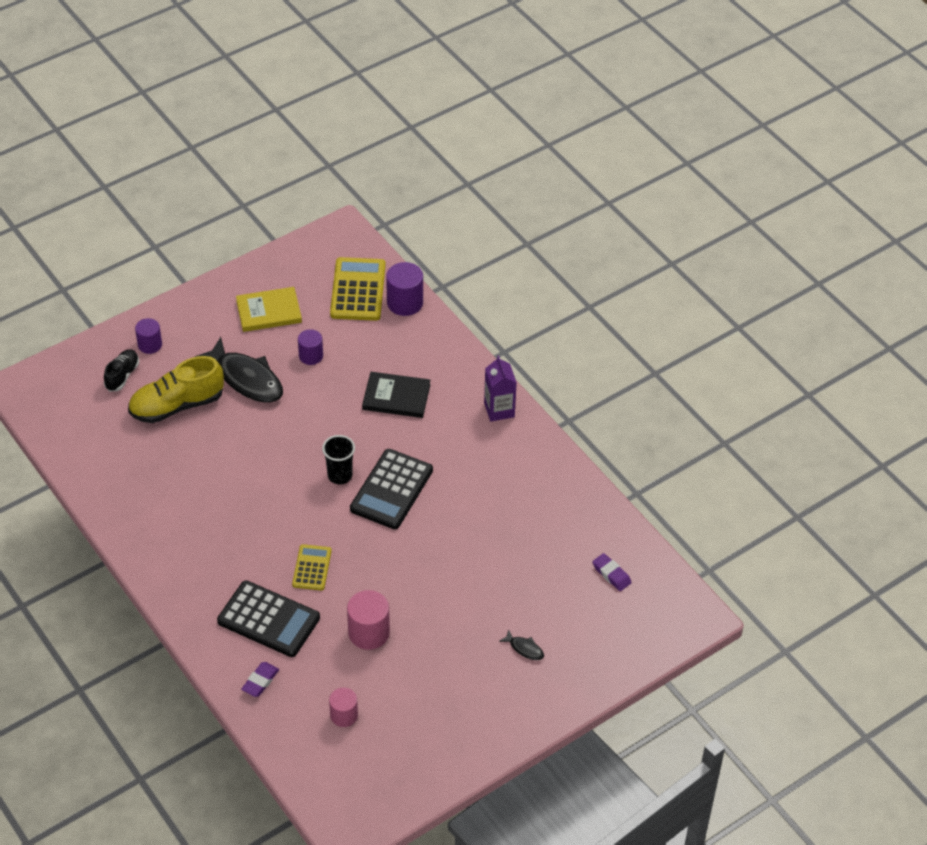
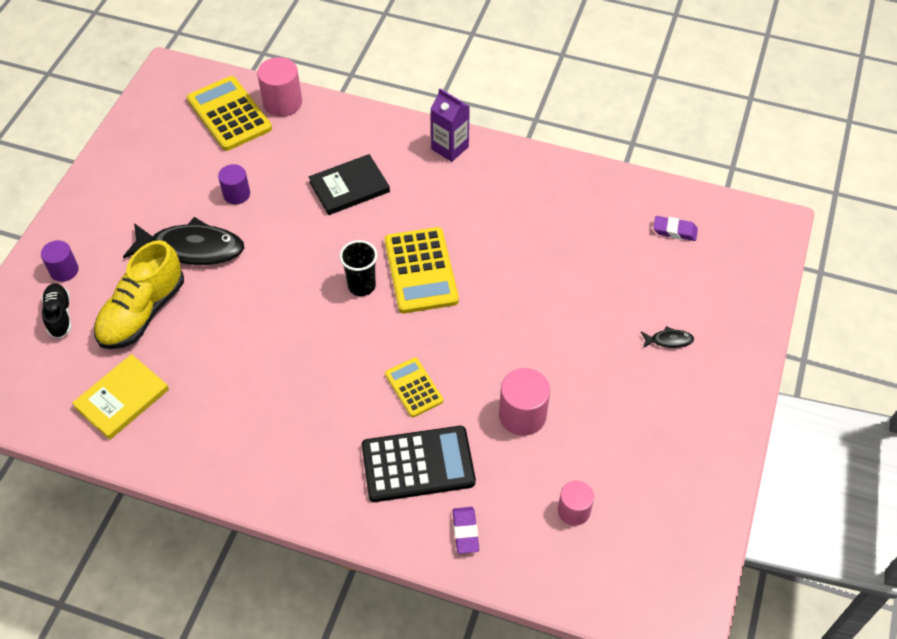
camera: 35 degrees left, 5 degrees up
yellow book [236,287,302,332] -> yellow book moved to [72,354,169,440]
black calculator [350,449,433,529] -> yellow calculator [385,227,459,313]
purple cylinder [386,262,423,316] -> pink cylinder [257,57,302,117]

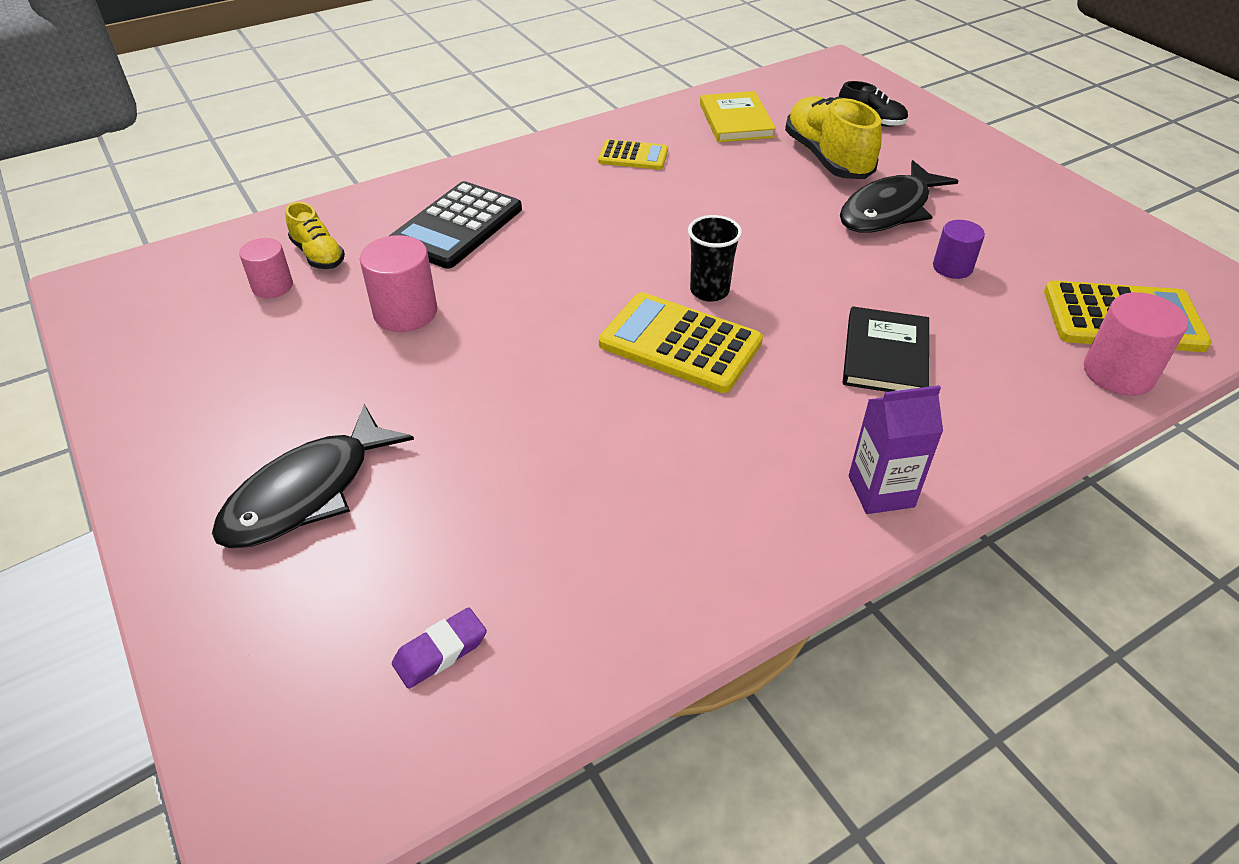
camera: 130 degrees right, 10 degrees down
purple cylinder [41,240,79,282] -> none
yellow calculator [385,357,443,417] -> yellow calculator moved to [598,139,668,170]
purple eraser [453,507,479,554] -> none
black fish [641,326,694,348] -> black fish [212,404,414,548], size x2.38
none -> yellow shoe [285,202,345,269]

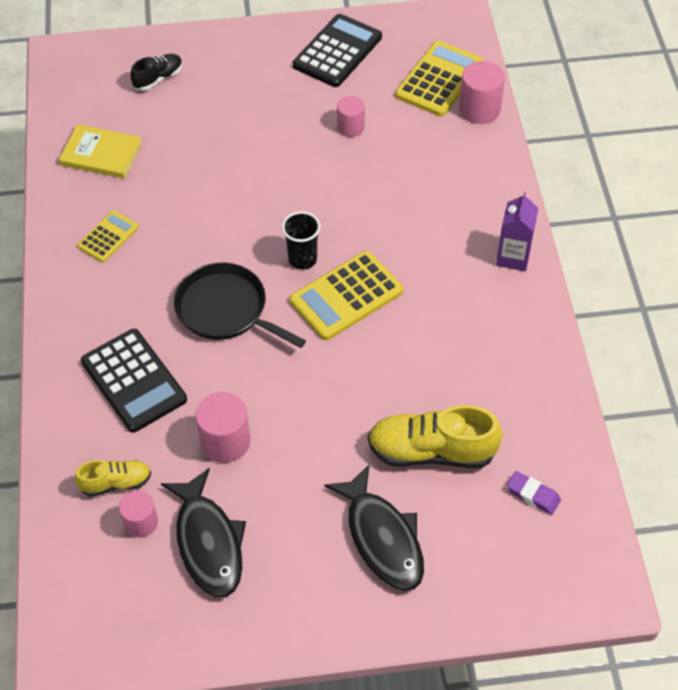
camera: 65 degrees left, 10 degrees up
purple eraser [392,607,487,689] -> purple eraser turned 45 degrees counterclockwise [507,471,561,515]
yellow shoe [785,96,882,179] -> yellow shoe moved to [368,405,502,468]
black fish [840,160,958,233] -> black fish moved to [161,468,246,598]
black book [843,306,929,392] -> none
purple cylinder [933,220,985,279] -> pink cylinder [337,96,365,137]
none -> black pan [174,263,306,348]
none -> black calculator [293,14,382,87]

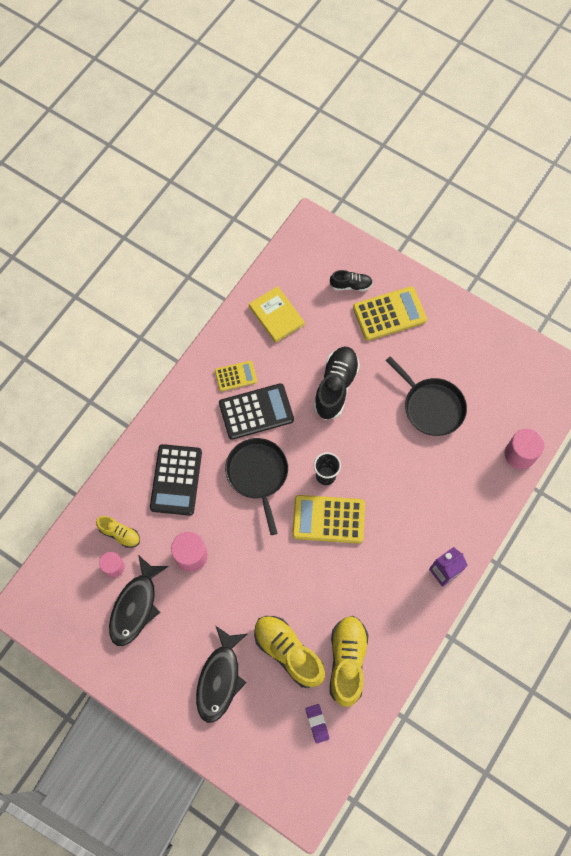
camera: 40 degrees right, 15 degrees up
black calculator [293,14,382,87] -> black calculator moved to [219,383,294,440]
pink cylinder [337,96,365,137] -> black pan [386,356,467,436]
yellow calculator [395,41,483,117] -> yellow calculator moved to [353,287,427,341]
none -> black shoe [313,347,360,420]
none -> yellow shoe [330,616,368,707]

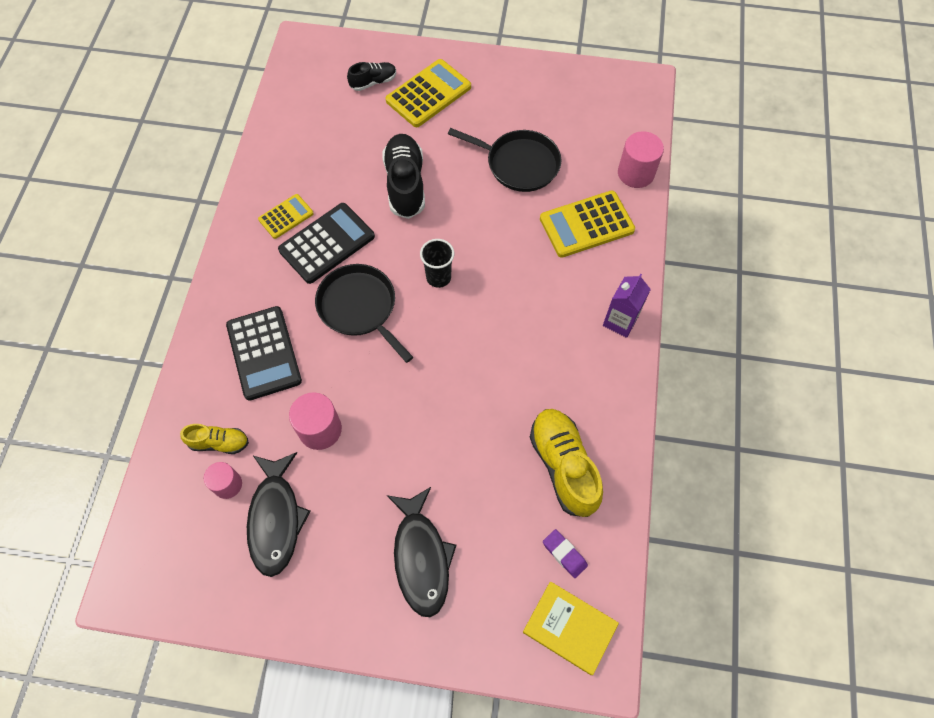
camera: 25 degrees left, 5 degrees down
yellow book [249,286,305,343] -> yellow book moved to [523,581,619,675]
yellow shoe [254,616,325,688] -> none
yellow calculator [292,495,365,544] -> yellow calculator moved to [540,191,635,258]

